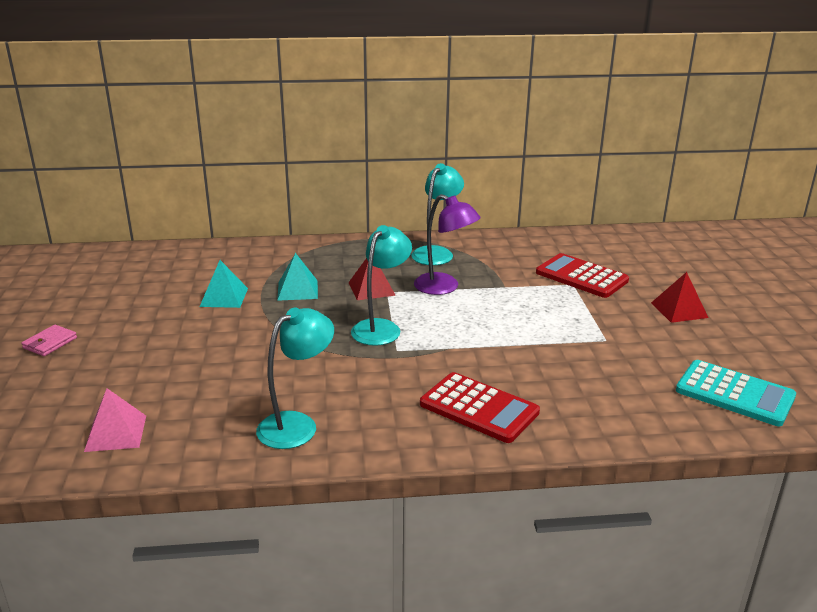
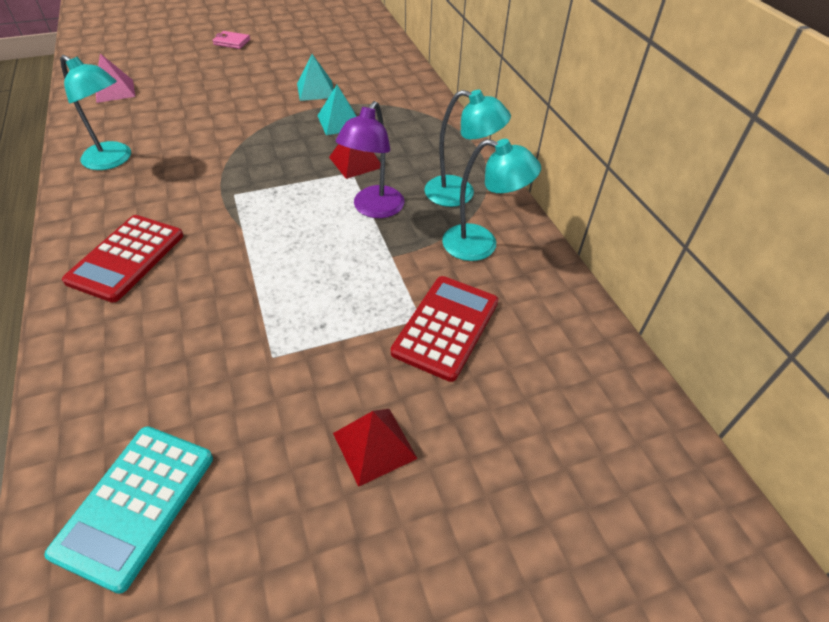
camera: 75 degrees right, 20 degrees up
turquoise lamp [351,225,412,346] -> turquoise lamp moved to [442,139,541,261]

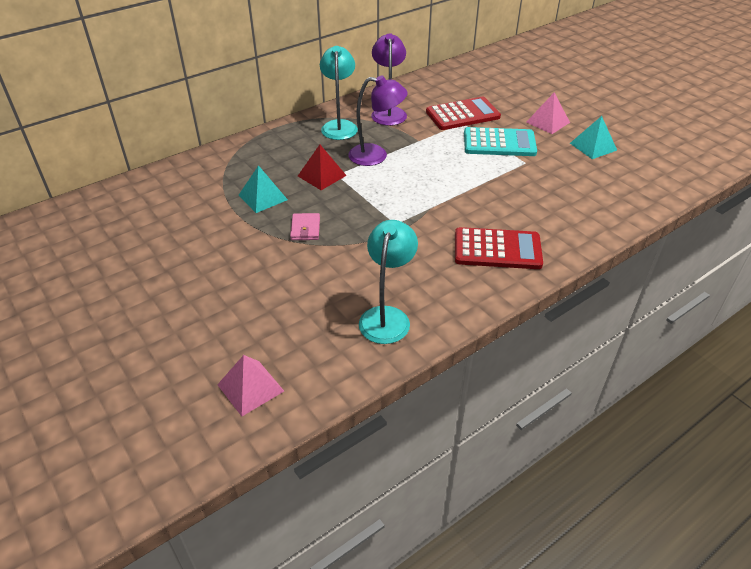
camera: 105 degrees left, 5 degrees down
turquoise calculator [44,426,213,594] -> turquoise calculator moved to [464,127,537,156]
pink wallet [212,31,250,49] -> pink wallet moved to [290,213,320,240]
turquoise pyramid [297,54,334,101] -> turquoise pyramid moved to [570,116,617,159]
red pyramid [333,409,418,487] -> pink pyramid [526,92,570,134]
red calculator [391,276,498,382] -> red calculator turned 150 degrees clockwise [426,97,501,130]
turquoise lamp [442,139,541,261] -> purple lamp [371,33,407,126]

